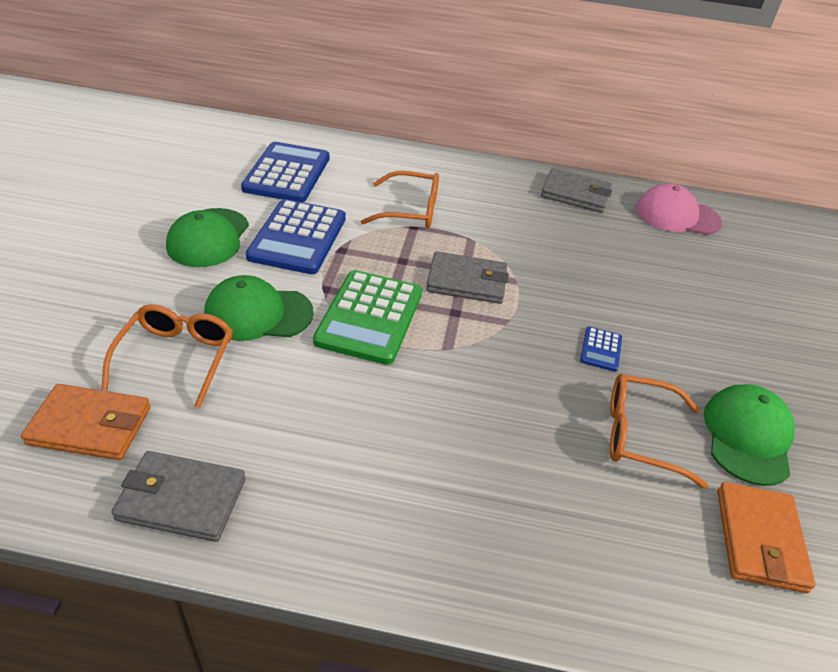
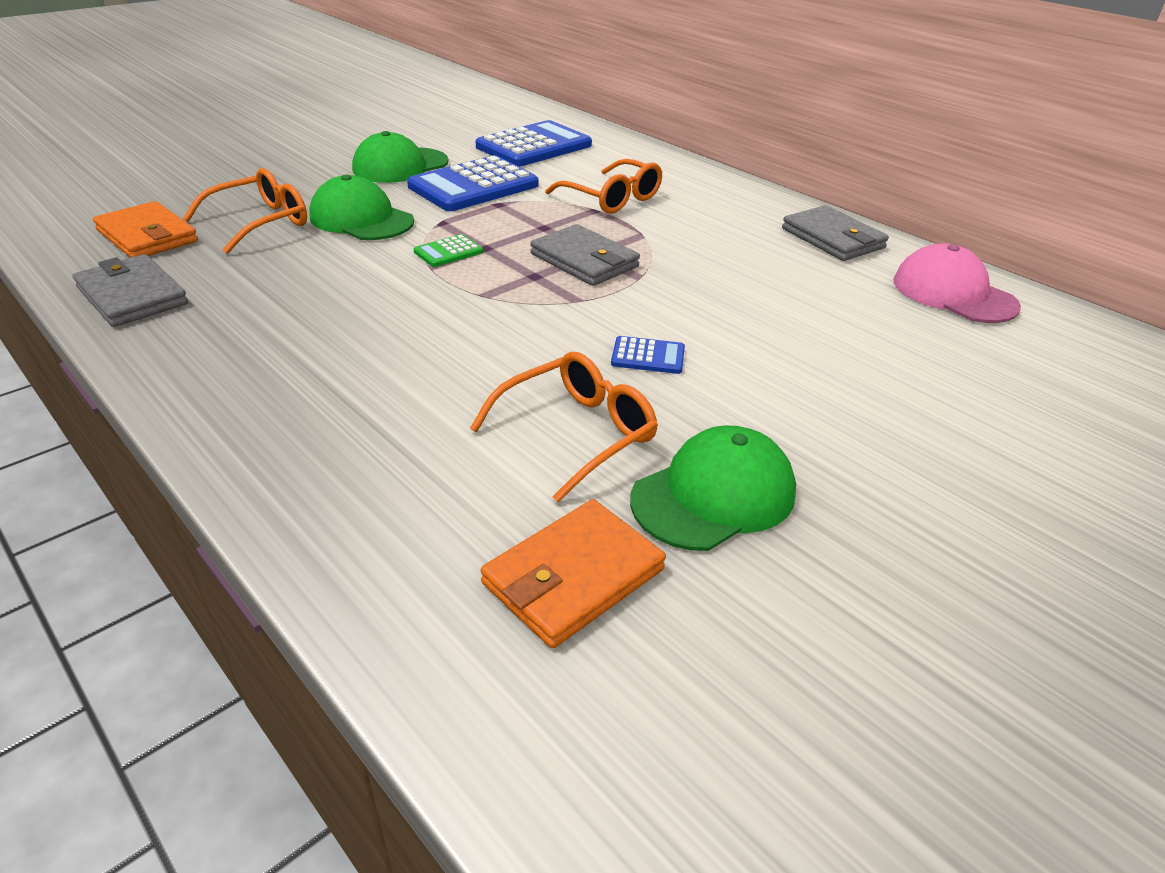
camera: 40 degrees right, 5 degrees down
green calculator [313,270,422,365] -> green calculator [414,234,483,267], size x0.45
blue calculator [580,327,622,372] -> blue calculator turned 135 degrees counterclockwise [611,336,685,374]
orange glasses [610,374,708,489] -> orange glasses turned 90 degrees clockwise [470,352,658,502]

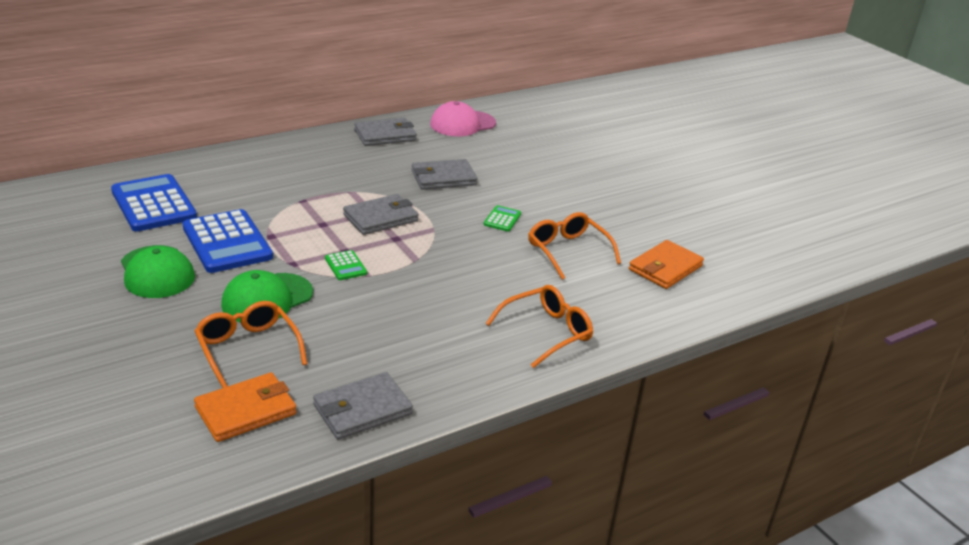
camera: 80 degrees left, 5 degrees down
orange wallet [481,499,666,648] -> orange wallet turned 75 degrees clockwise [629,240,704,289]
orange glasses [545,159,662,214] -> orange glasses moved to [486,285,593,368]
blue calculator [611,336,685,374] -> green calculator [484,205,521,231]
green cap [630,425,796,551] -> none
none -> grey wallet [411,159,478,190]

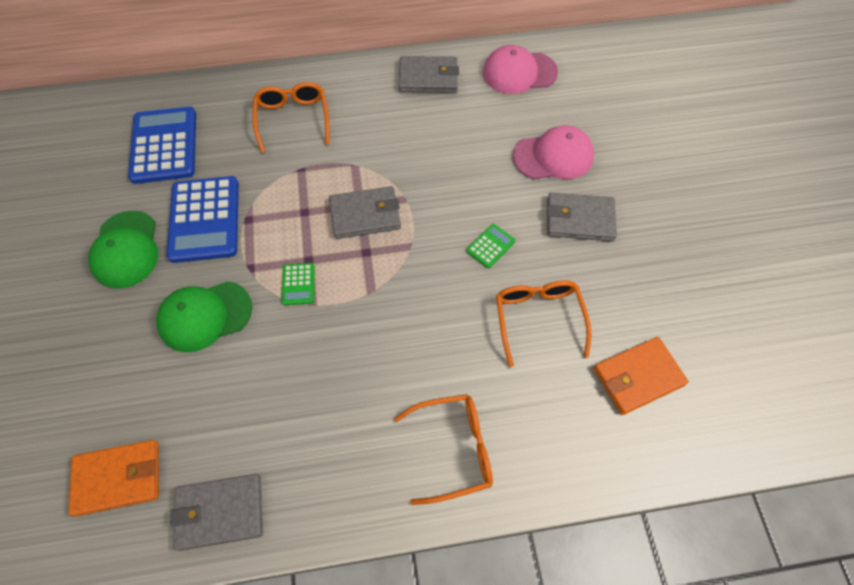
camera: 25 degrees right, 30 degrees up
orange glasses [195,301,307,388] -> orange glasses moved to [253,82,329,153]
grey wallet [411,159,478,190] -> grey wallet moved to [547,193,617,242]
none -> pink cap [513,125,594,180]

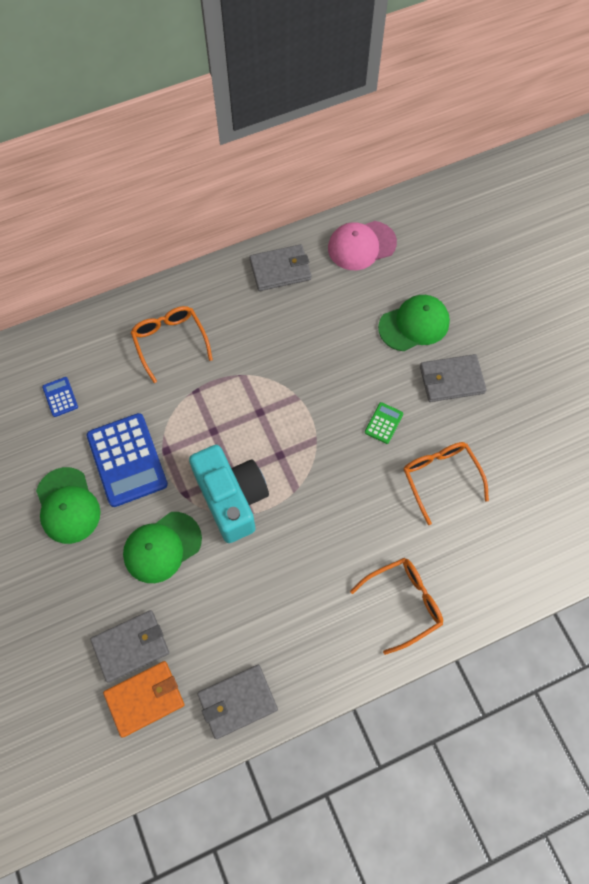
camera: 15 degrees left, 5 degrees up
blue calculator [128,106,196,184] -> blue calculator [42,377,78,417], size x0.45
green calculator [282,263,314,305] -> turquoise camera [189,445,269,543]
grey wallet [329,186,401,239] -> grey wallet moved to [90,610,169,683]
pink cap [513,125,594,180] -> green cap [378,295,450,351]
orange wallet [593,337,689,415] -> none

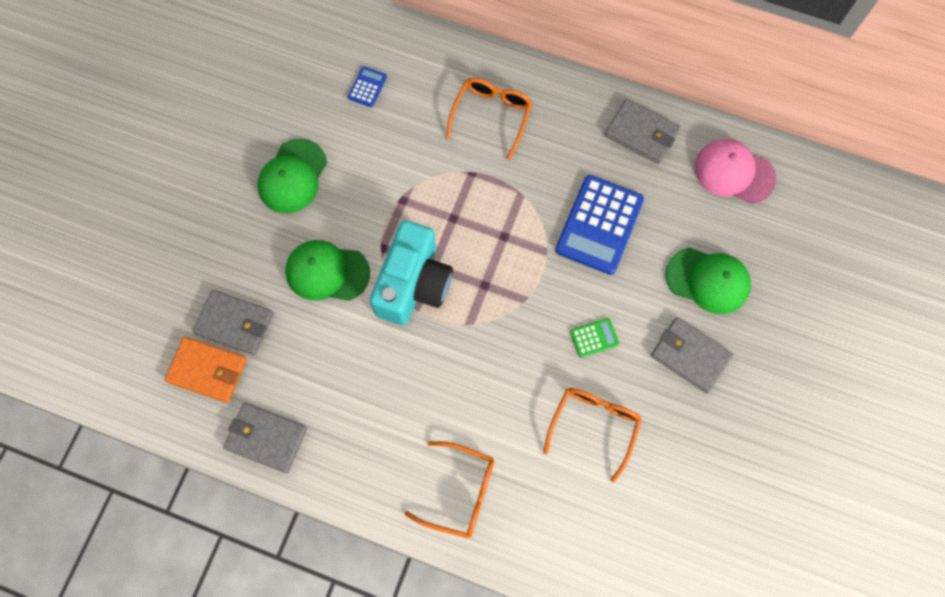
camera: 45 degrees right, 5 degrees up
blue calculator [86,413,168,507] -> blue calculator moved to [555,175,644,275]

